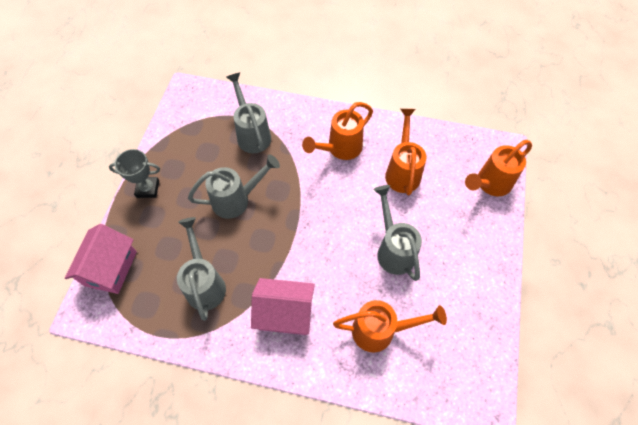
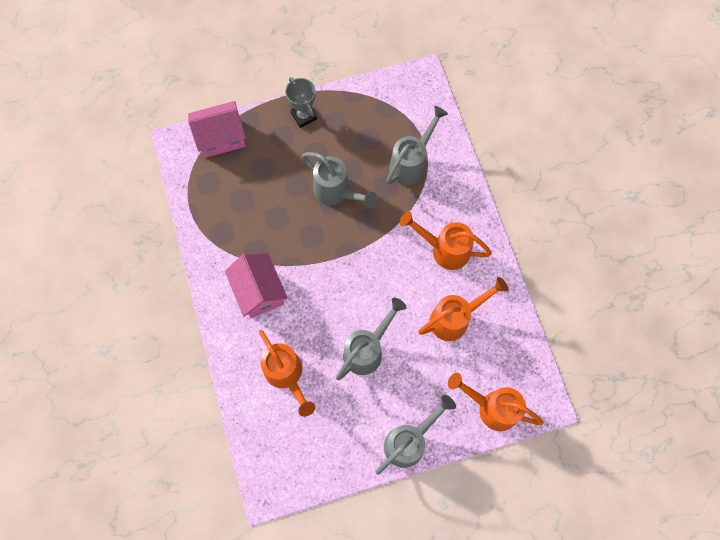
camera: 60 degrees right, 10 degrees up
grey watering can [177,217,226,321] -> grey watering can moved to [376,395,456,475]

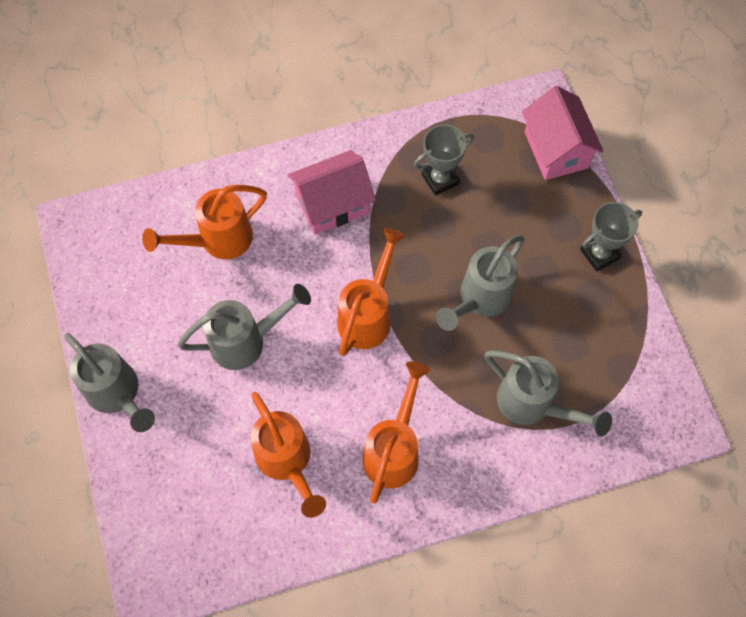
camera: 90 degrees right, 5 degrees down
grey watering can [336,298,407,380] -> grey watering can turned 60 degrees counterclockwise [177,284,311,370]
orange watering can [448,373,544,431] -> orange watering can moved to [337,228,405,356]
none -> grey trophy [414,124,474,196]

